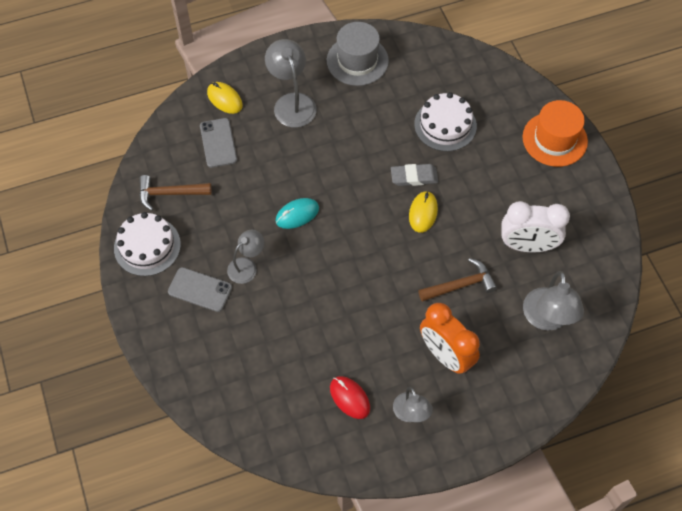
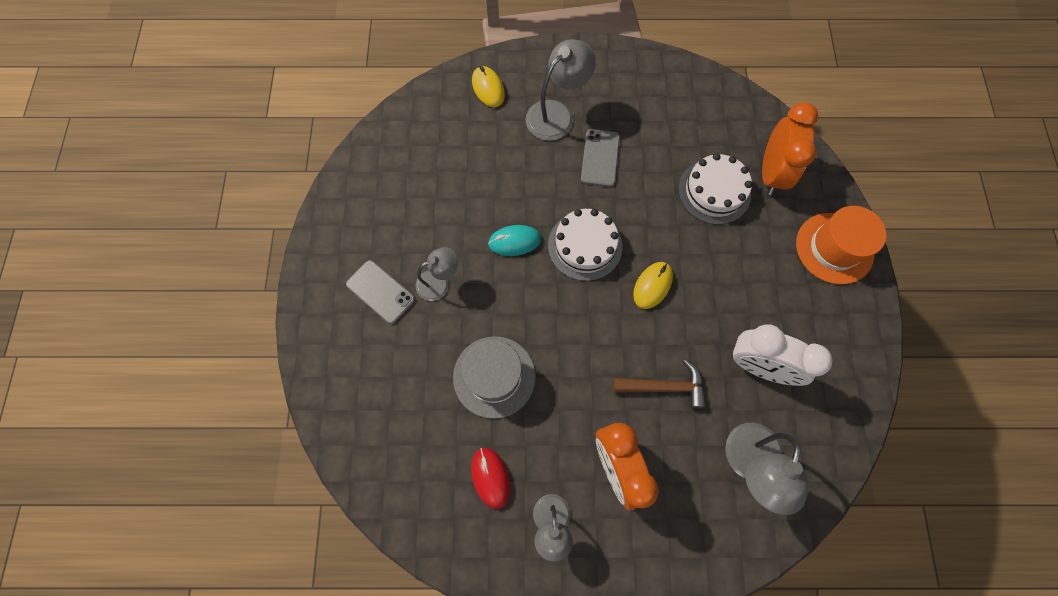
camera: 20 degrees right, 10 degrees up
white cake [114,212,181,276] -> white cake moved to [548,209,622,281]
brown hammer [139,175,212,211] -> none
grey phone [200,118,237,168] -> grey phone moved to [581,129,620,187]
grey lamp [265,39,317,128] -> grey lamp turned 45 degrees clockwise [526,39,596,141]
grey hat [327,22,389,86] -> grey hat moved to [453,336,536,419]
grey eraser [391,164,438,186] -> none
none -> orange clock [762,102,818,195]

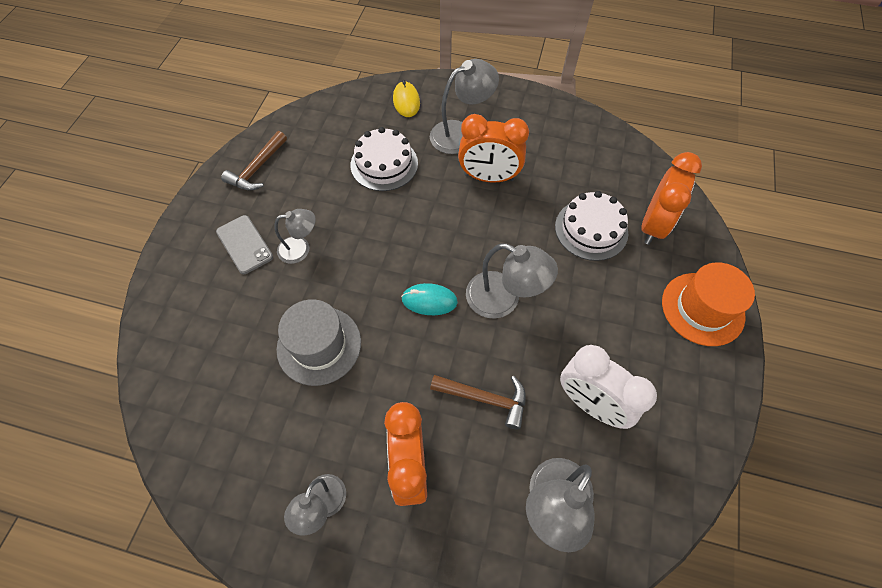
camera: 15 degrees right, 10 degrees down
red mouse [471,448,510,509] -> none
turquoise mouse [488,225,541,256] -> turquoise mouse moved to [401,283,458,315]
white cake [548,209,622,281] -> white cake moved to [351,127,418,191]
grey phone [581,129,620,187] -> orange clock [458,114,529,183]
yellow mouse [633,262,673,309] -> grey lamp [466,243,558,319]
none -> brown hammer [221,131,287,191]

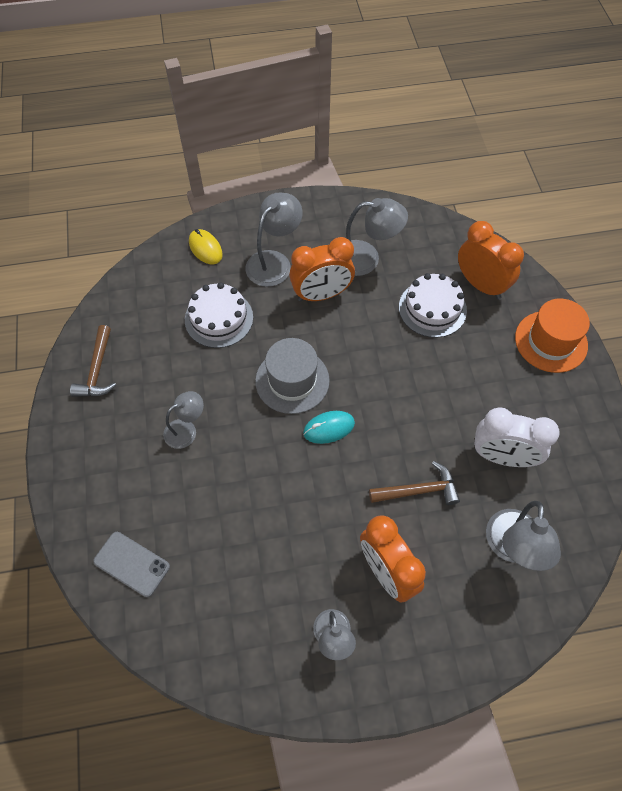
camera: 25 degrees left, 0 degrees up
grey phone [216,215,273,274] -> grey phone moved to [93,532,170,597]
grey hat [277,299,361,386] -> grey hat moved to [255,338,330,414]
grey lamp [466,243,558,319] -> grey lamp moved to [346,198,408,276]
orange clock [642,152,702,245] -> orange clock turned 45 degrees counterclockwise [458,221,524,299]

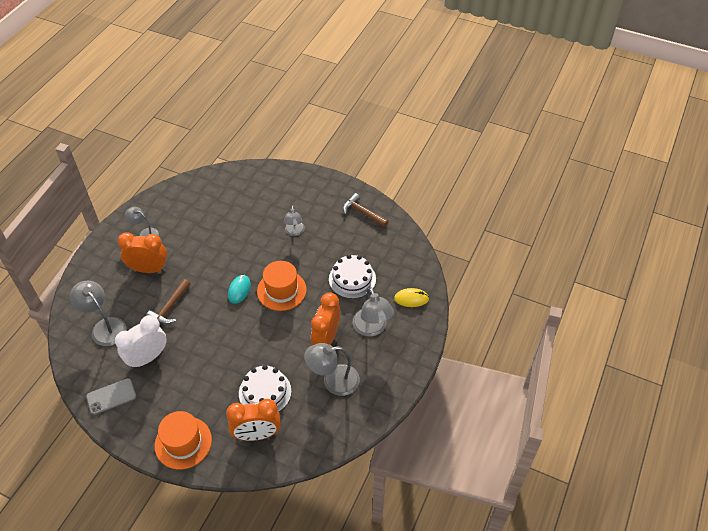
camera: 125 degrees right, 10 degrees down
grey phone [93,532,170,597] -> grey phone moved to [86,378,136,415]
grey hat [255,338,330,414] -> orange hat [257,261,307,311]
grey lamp [346,198,408,276] -> grey lamp turned 45 degrees clockwise [304,343,360,396]

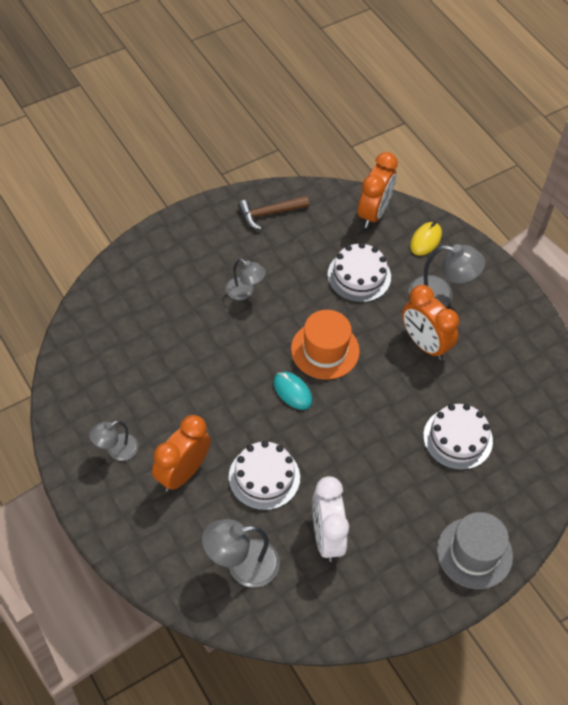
camera: 60 degrees left, 5 degrees up
grey phone [86,378,136,415] -> none
brown hammer [146,279,191,324] -> white cake [229,441,300,510]
orange hat [155,411,212,470] -> grey hat [437,512,513,589]
orange clock [226,399,281,441] -> orange clock moved to [358,152,398,228]
grey lamp [304,343,360,396] -> none

